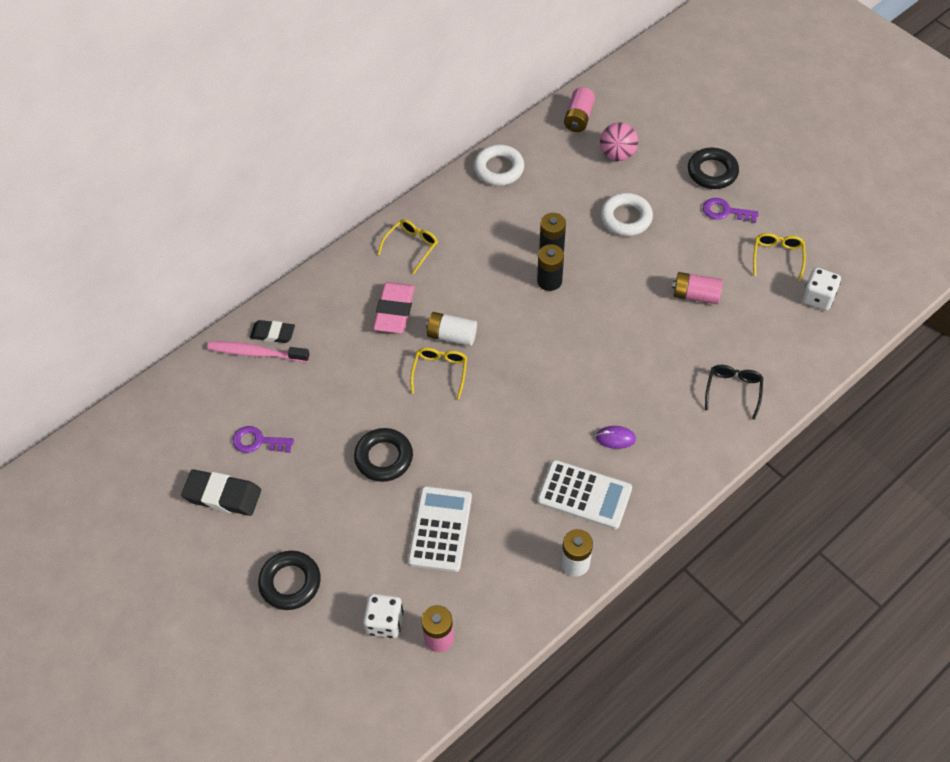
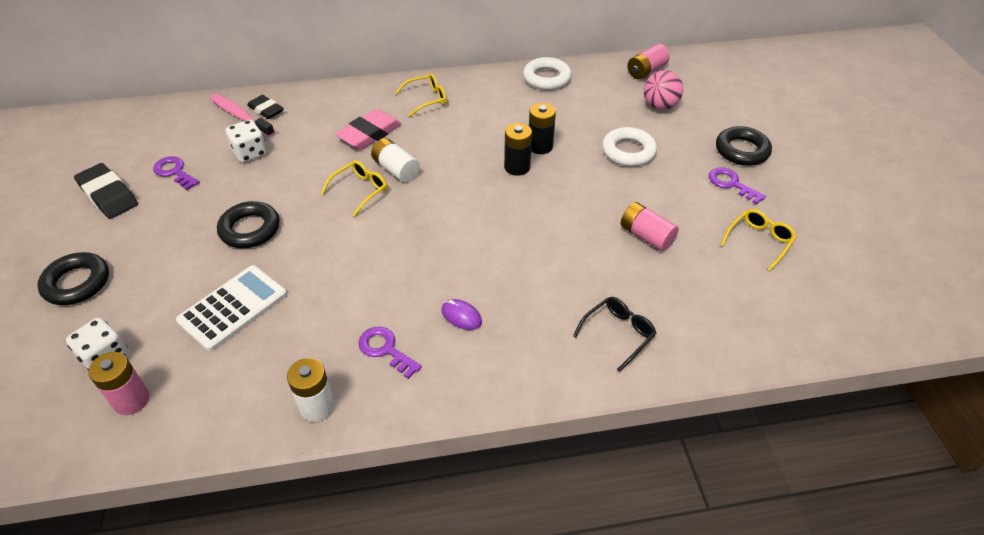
camera: 30 degrees right, 10 degrees down
white calculator [537,460,632,529] -> purple key [358,327,422,379]
white dice [802,268,841,310] -> white dice moved to [226,120,267,163]

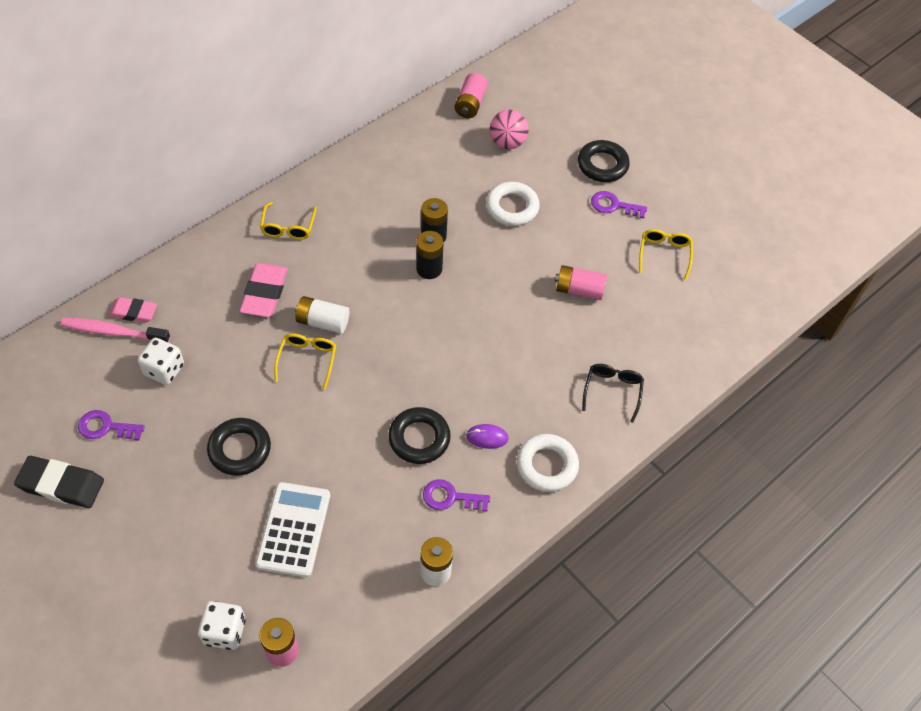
camera: 35 degrees left, 10 degrees up
black ring [37,252,109,305] -> black ring moved to [388,407,451,464]
black eraser [247,95,284,119] -> pink eraser [109,297,157,323]
yellow glasses [395,73,447,117] -> yellow glasses turned 150 degrees clockwise [260,202,316,240]
white ring [523,57,572,90] -> white ring moved to [517,434,579,492]

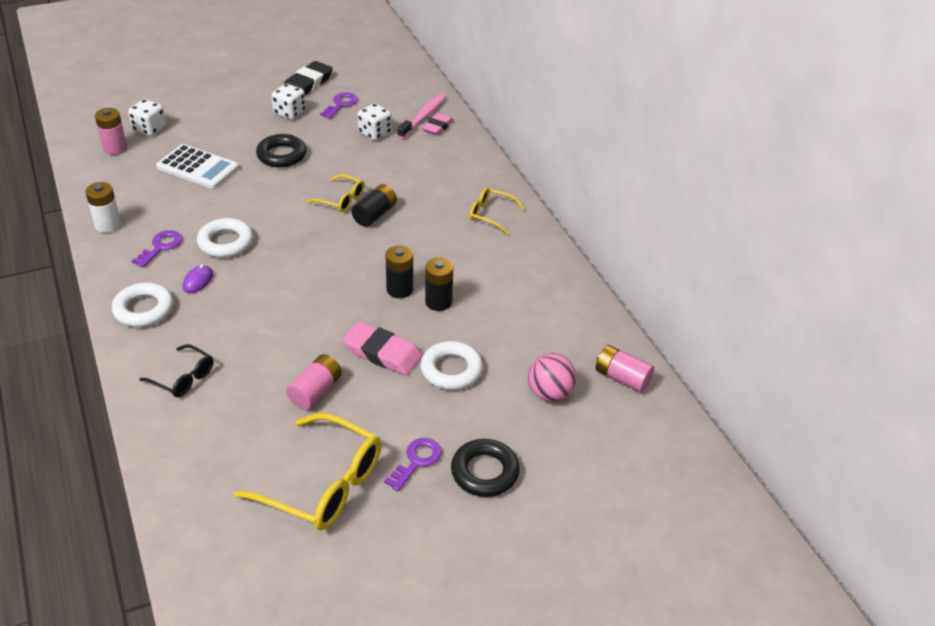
camera: 110 degrees right, 15 degrees down
pink eraser [239,263,288,317] -> pink eraser moved to [343,322,422,375]
white battery [295,296,349,334] -> black battery [351,184,397,227]
black ring [388,407,451,464] -> white ring [197,218,253,258]
yellow glasses [639,229,693,280] -> yellow glasses [234,413,381,530], size x1.87
none -> white dice [272,84,306,120]

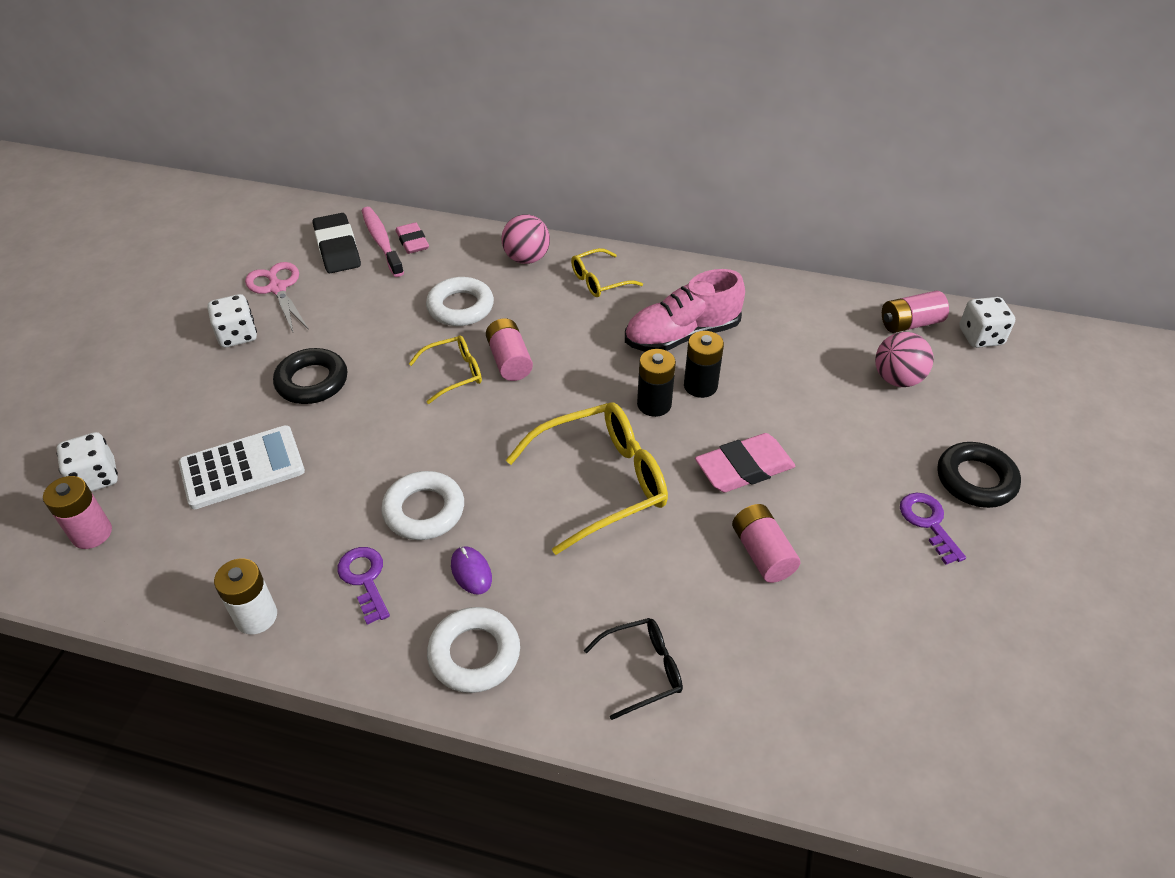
camera: 50 degrees left, 5 degrees up
yellow glasses [234,413,381,530] -> yellow glasses moved to [506,402,668,555]
black eraser [284,61,333,95] -> black eraser moved to [313,213,361,273]
purple key [320,92,358,119] -> pink scissors [245,262,309,332]
black battery [351,184,397,227] -> pink battery [486,318,533,381]
white dice [358,103,392,141] -> white dice moved to [959,297,1015,348]
white ring [420,341,483,390] -> white ring moved to [426,277,494,326]
none -> pink ball [501,214,550,264]
none -> pink shoe [625,269,745,352]

